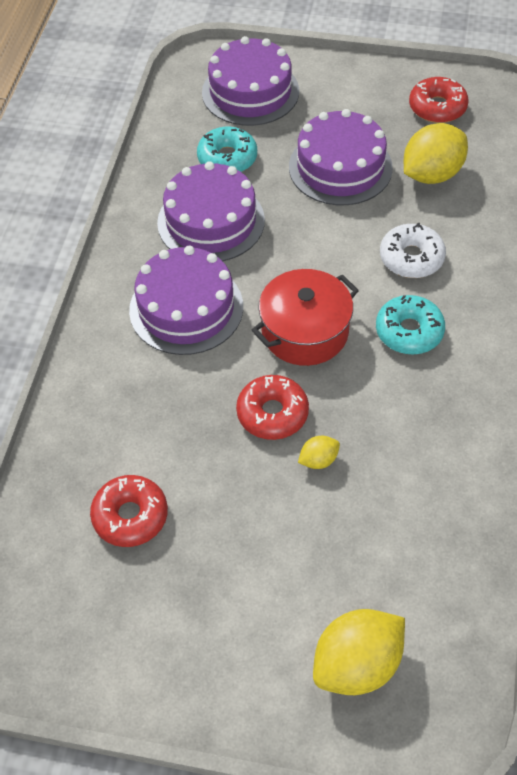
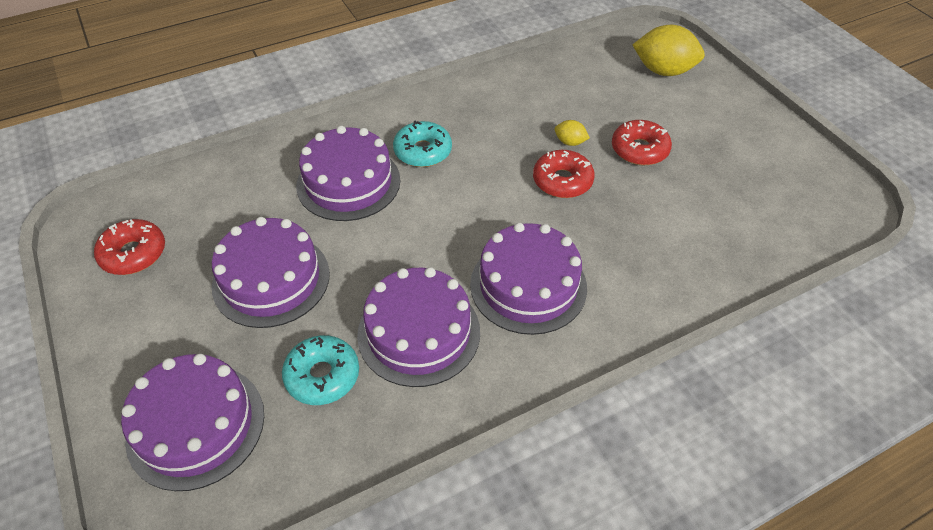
camera: 130 degrees left, 5 degrees down
red donut [90,475,168,547] -> red donut moved to [612,120,672,165]
red pot [252,269,359,366] -> none
white donut [380,223,446,278] -> purple cake [296,126,400,221]
yellow lemon [404,123,468,184] -> none

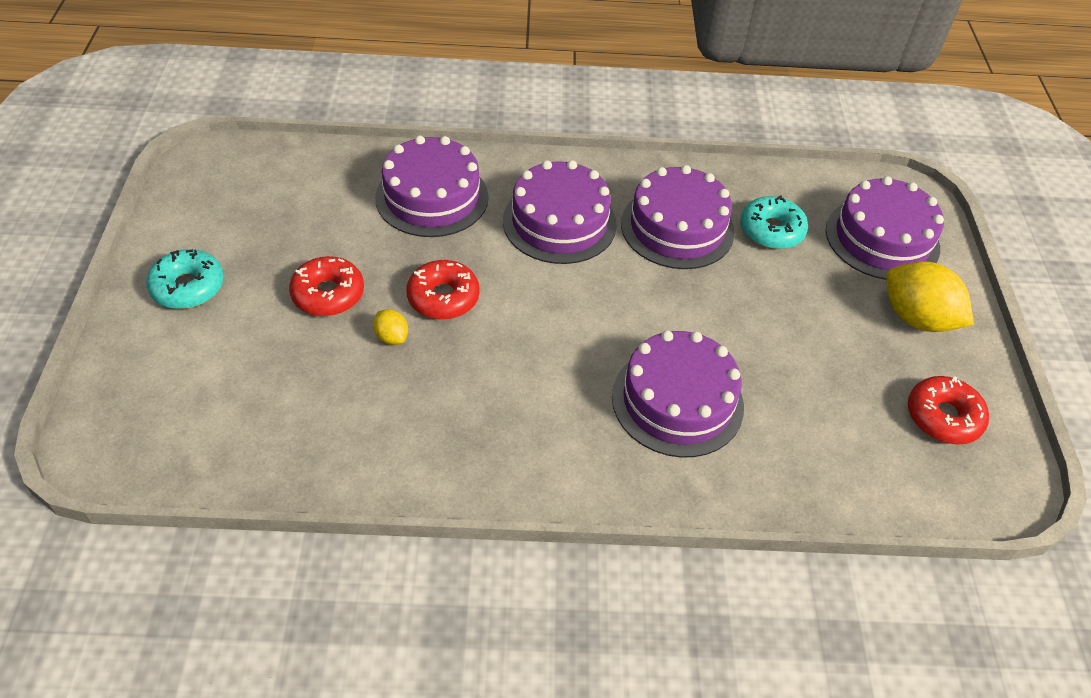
camera: 155 degrees left, 0 degrees up
purple cake [212,217,330,328] -> purple cake moved to [375,136,488,237]
turquoise donut [393,120,452,167] -> turquoise donut moved to [146,249,224,309]
yellow lemon [632,25,705,76] -> yellow lemon moved to [886,261,974,332]

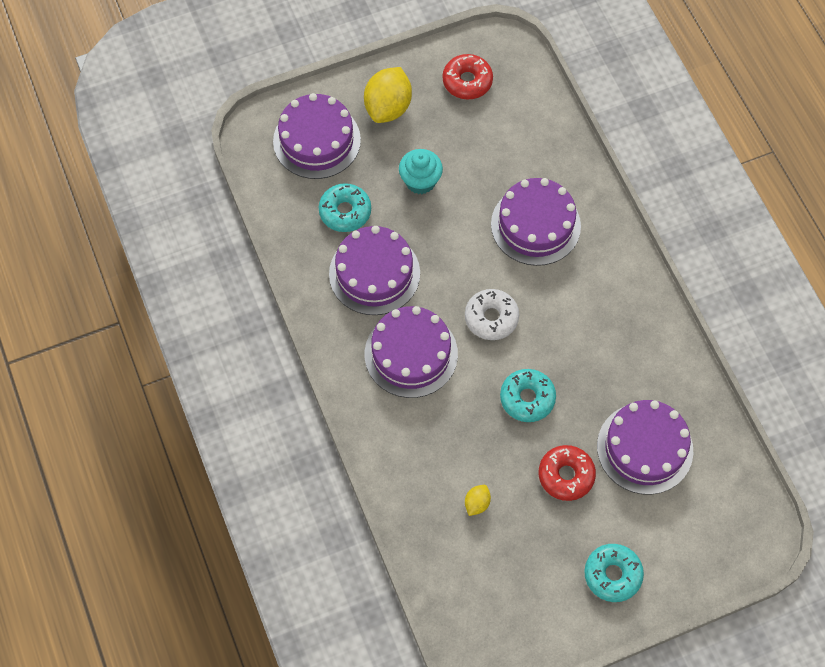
camera: 110 degrees left, 15 degrees up
yellow lemon [373,309,408,345] -> yellow lemon moved to [465,485,491,516]
purple cake [375,136,488,237] -> purple cake moved to [597,400,693,495]
red donut [406,260,480,320] -> turquoise donut [500,369,556,422]
none -> turquoise cupcake [399,149,443,194]
none -> white donut [465,289,519,340]

